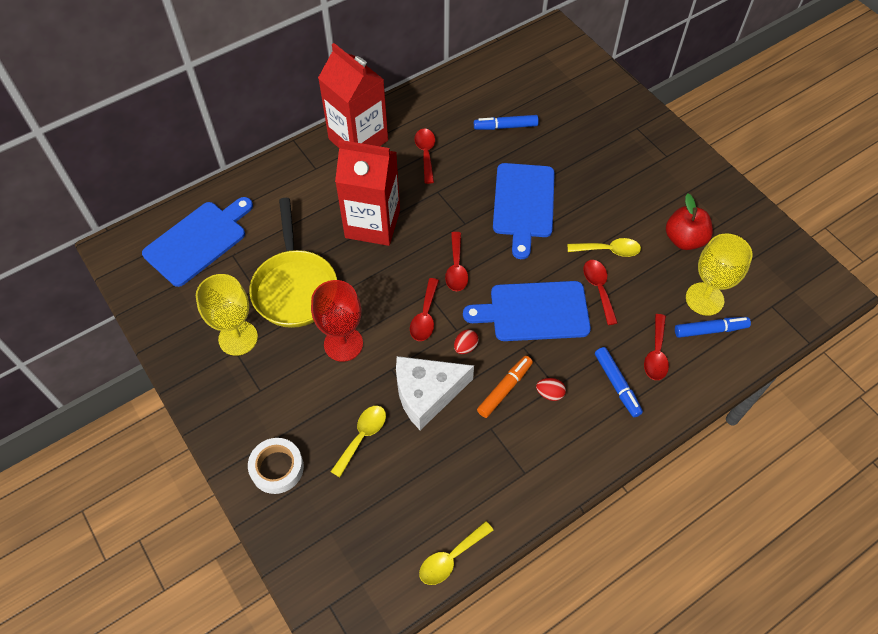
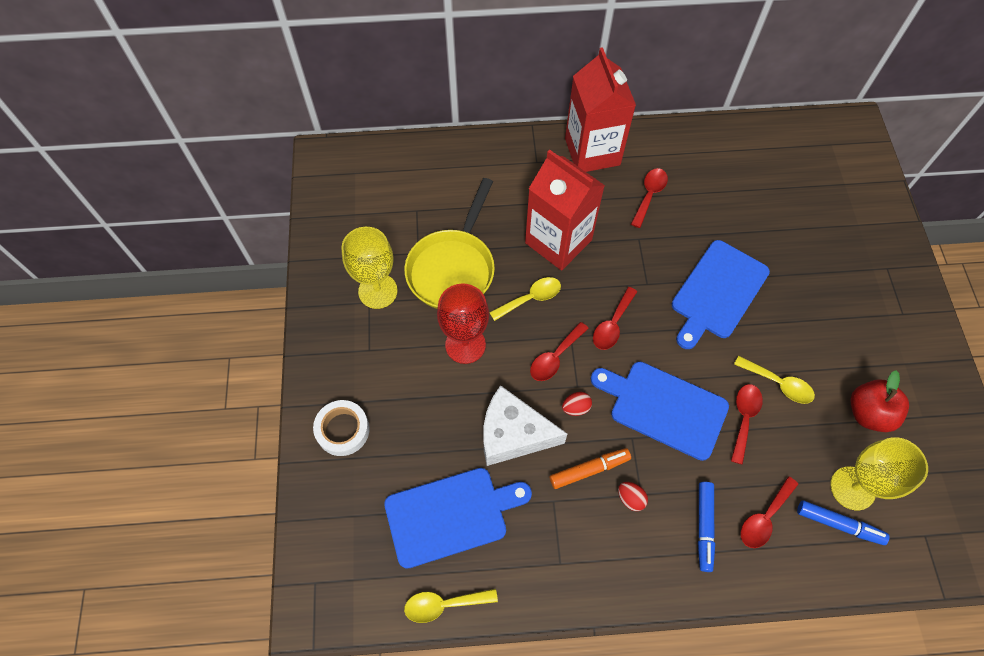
camera: 30 degrees right, 5 degrees up
blue cutting board [142,197,253,287] -> blue cutting board moved to [384,468,532,569]
yellow spoon [330,406,386,477] -> yellow spoon moved to [489,277,561,321]
blue marker [474,115,539,130] -> none

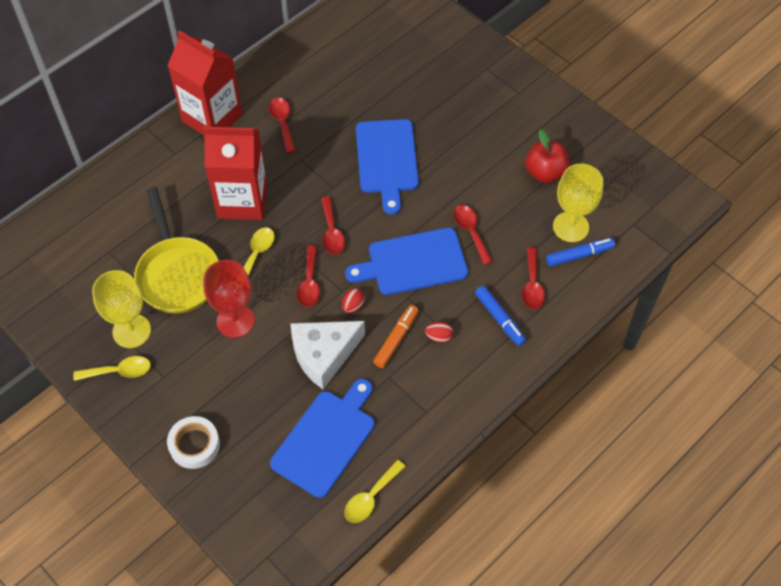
camera: 40 degrees left, 5 degrees down
yellow spoon [734,356,815,404] -> yellow spoon moved to [73,356,151,381]

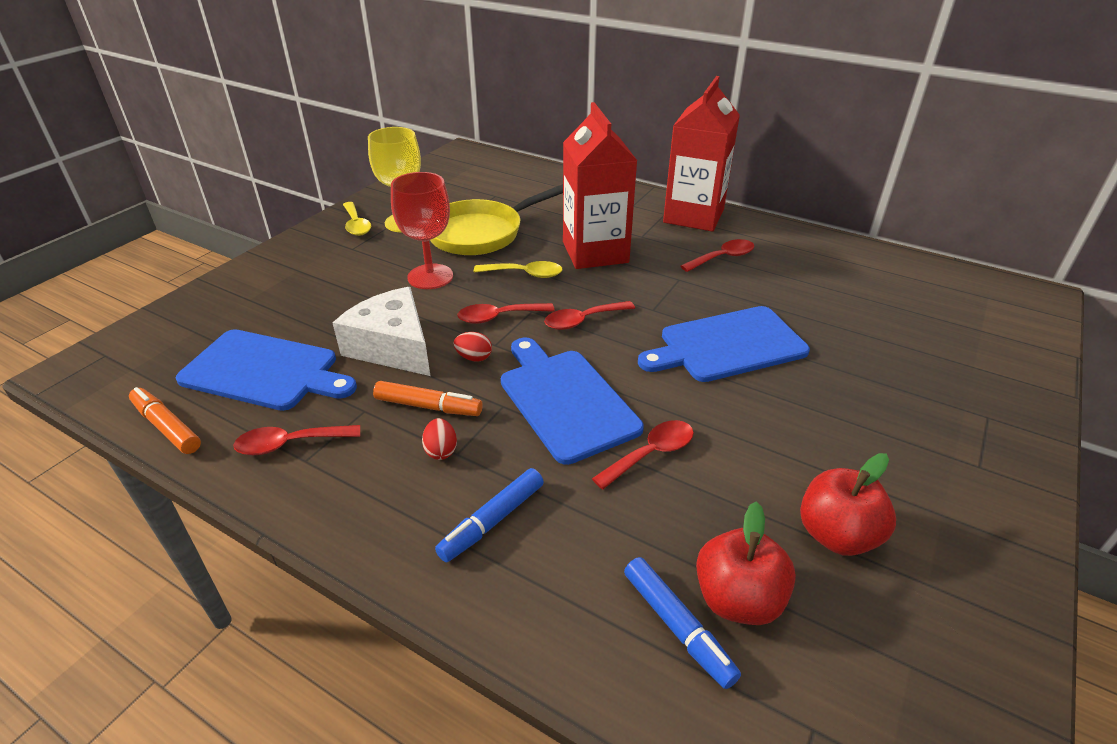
camera: 75 degrees right, 20 degrees down
white tape [167,416,220,469] -> none
yellow spoon [344,460,406,523] -> orange marker [129,387,201,454]
red spoon [522,247,545,309] -> red spoon moved to [233,425,360,455]
yellow goblet [553,164,603,242] -> red apple [696,502,796,625]

